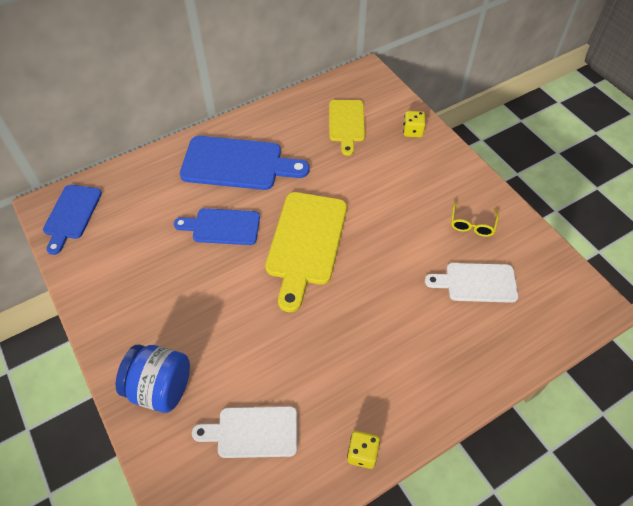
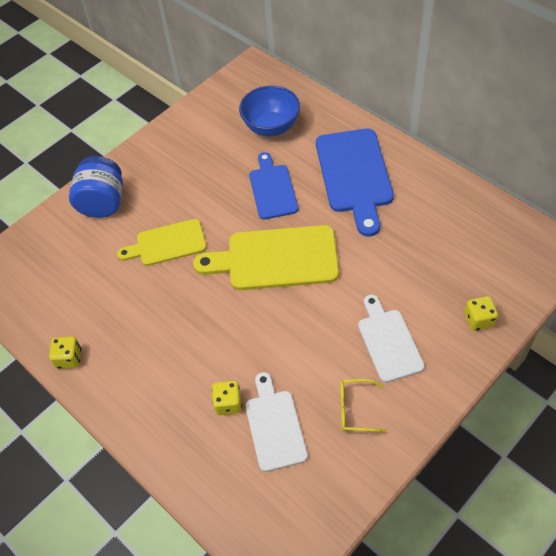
camera: 80 degrees right, 0 degrees up
blue cutting board [43,185,102,255] -> none
white cutting board [192,406,297,458] -> white cutting board moved to [358,295,425,383]
yellow cutting board [329,100,365,156] -> yellow cutting board moved to [117,219,207,266]
none -> yellow dice [212,381,242,415]
none -> blue bowl [239,86,300,137]

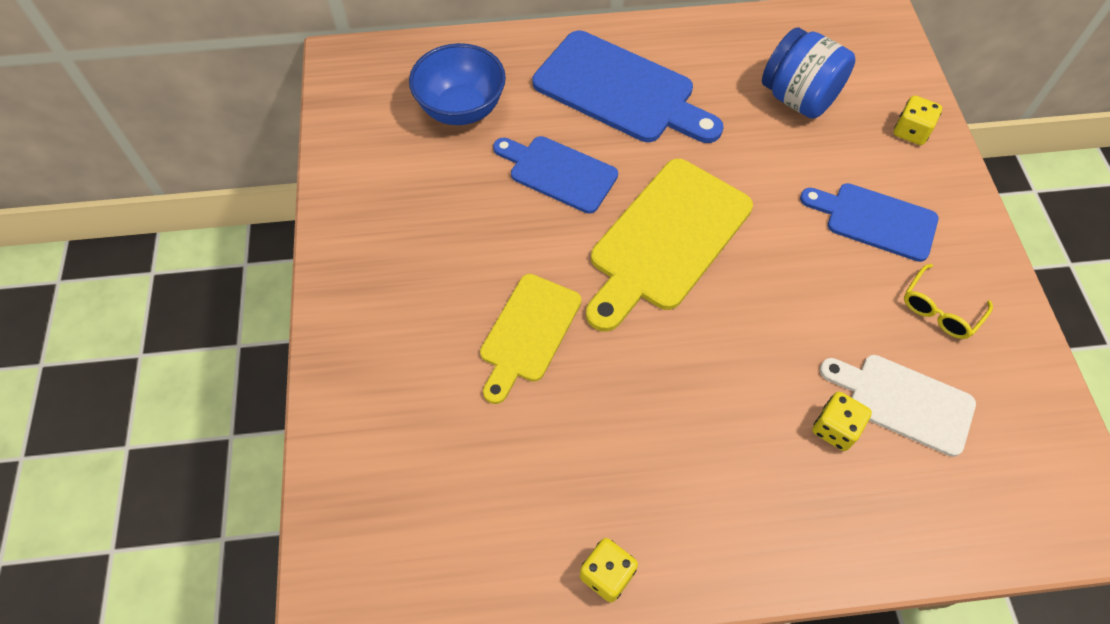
camera: 55 degrees left, 5 degrees up
blue jar [69,156,123,218] -> blue jar moved to [762,27,856,119]
white cutting board [358,295,425,383] -> blue cutting board [800,183,938,262]

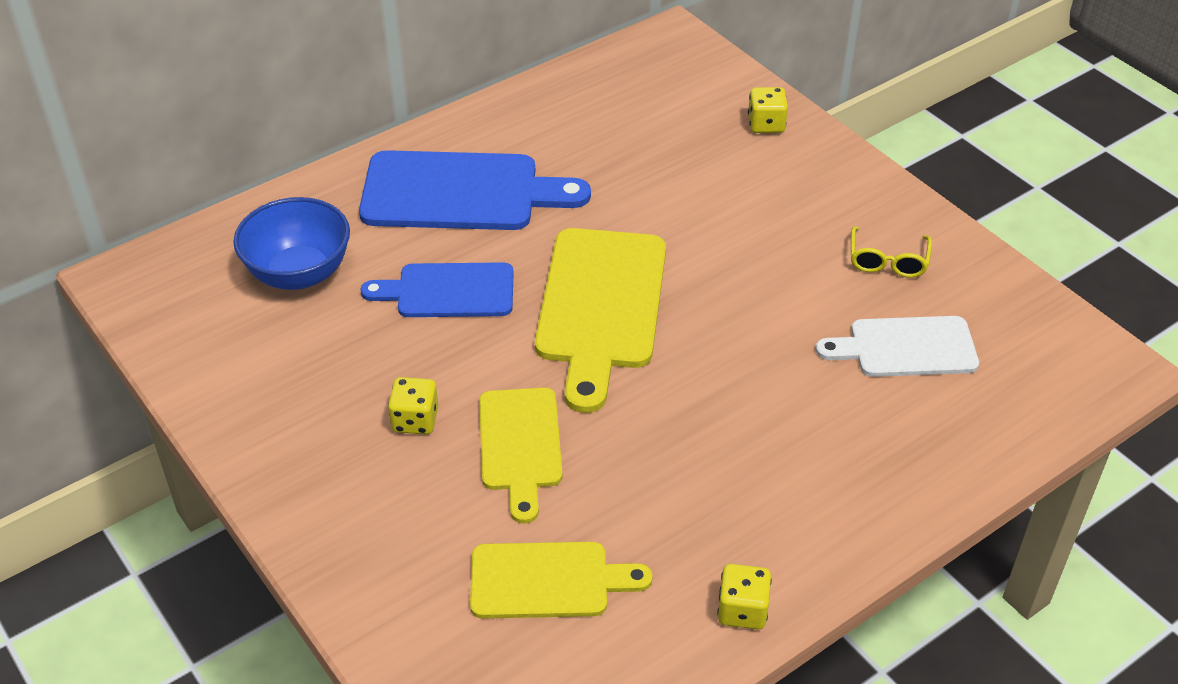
camera: 30 degrees left, 15 degrees down
blue jar [762,27,856,119] -> none
blue cutting board [800,183,938,262] -> none
yellow dice [812,392,872,451] -> yellow dice moved to [388,377,438,435]
none -> yellow cutting board [470,542,653,619]

